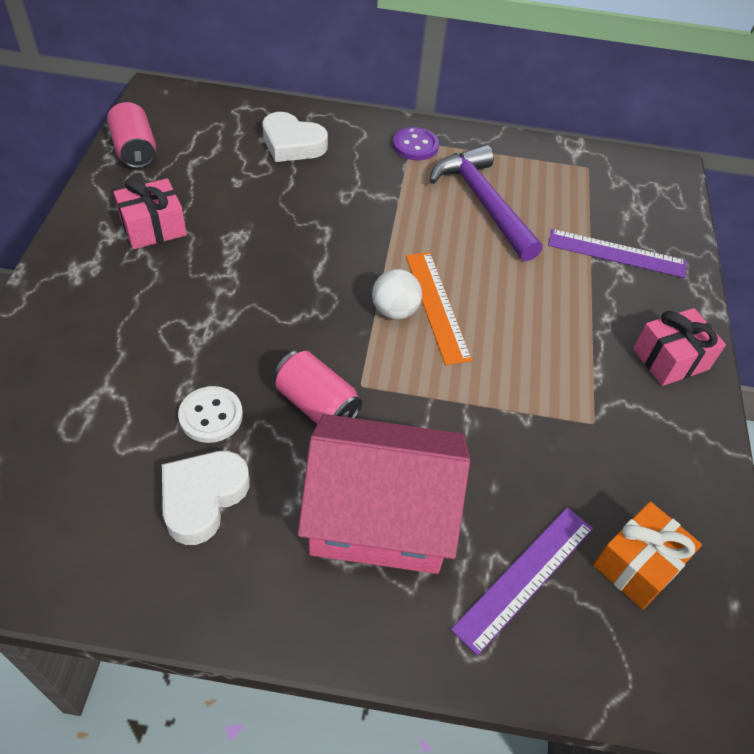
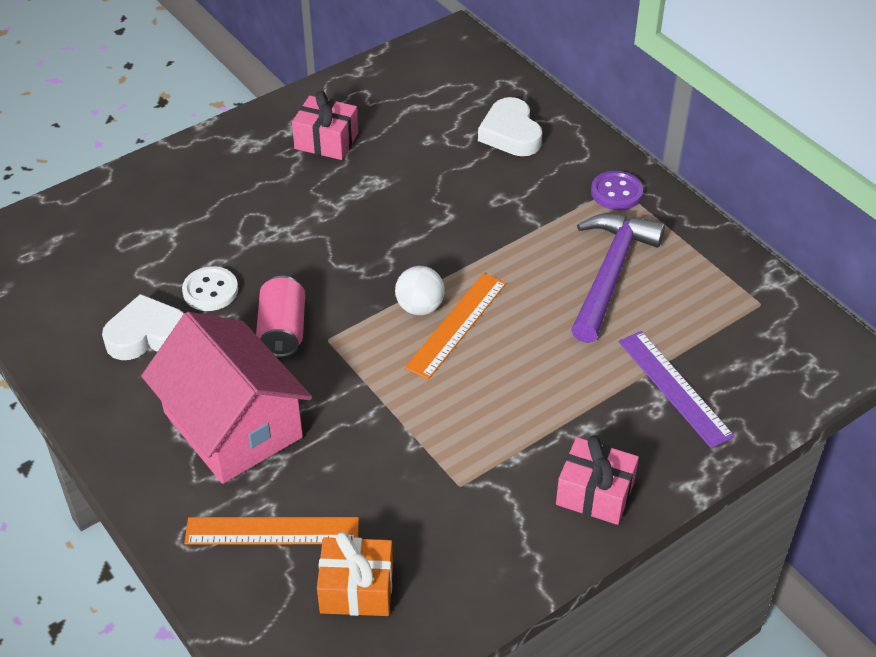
camera: 50 degrees right, 5 degrees down
pink can [107,102,156,168] -> none
purple ruler [451,507,593,656] -> orange ruler [184,517,359,544]

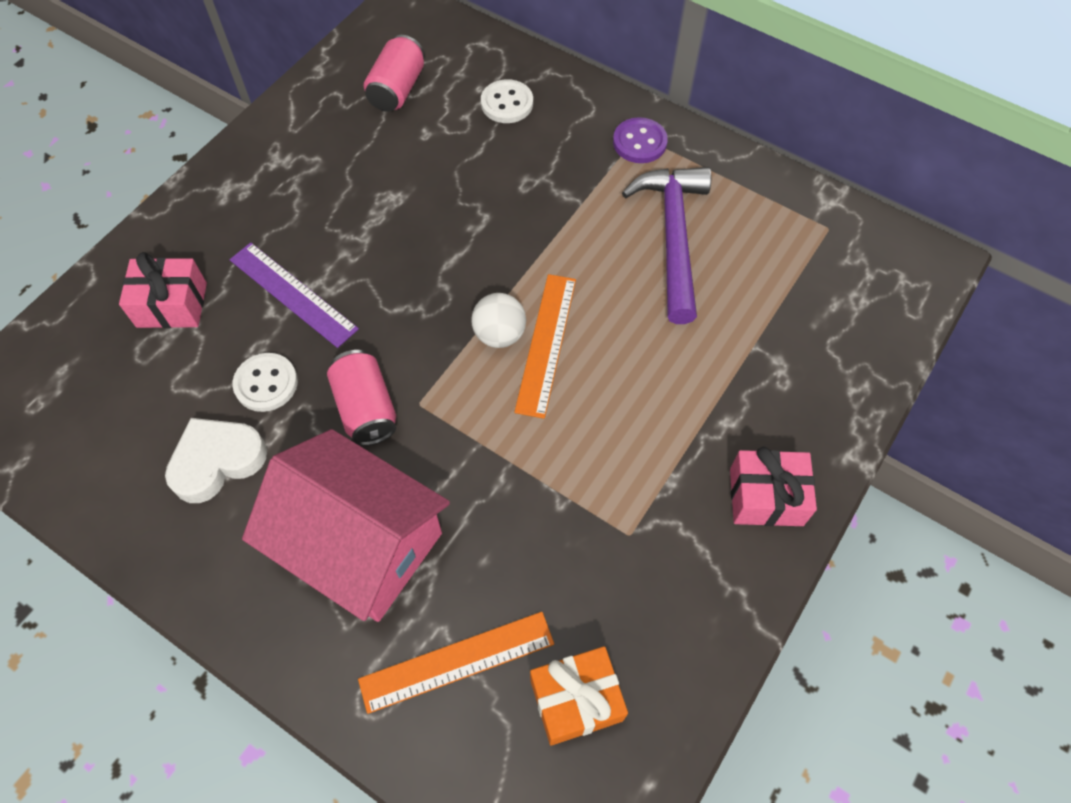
camera: 20 degrees left, 15 degrees up
pink gift [292,91,358,160] -> pink gift moved to [119,252,207,328]
white heart [478,97,542,156] -> white button [481,79,533,123]
purple ruler [619,331,735,448] -> purple ruler moved to [230,243,359,348]
none -> pink can [364,35,424,112]

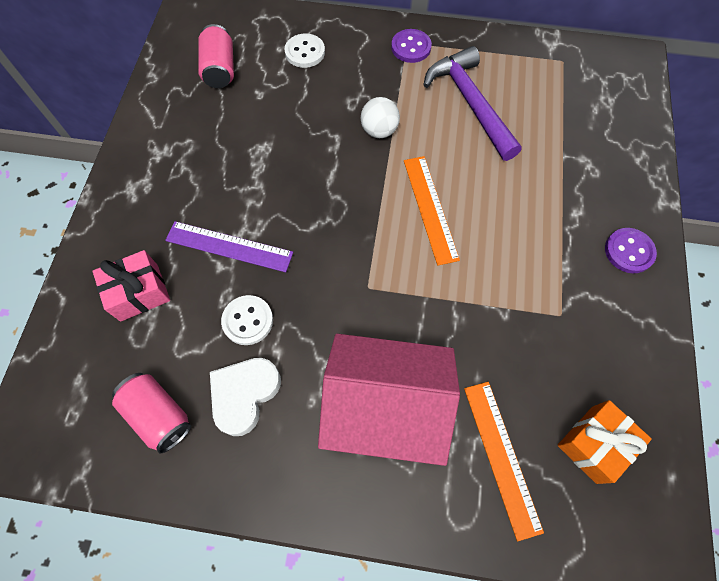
camera: 25 degrees left, 5 degrees up
pink can [327,350,396,446] -> pink can moved to [112,373,191,454]
orange ruler [358,612,554,714] -> orange ruler turned 60 degrees counterclockwise [464,382,544,541]
white ball [471,293,526,348] -> white ball moved to [361,97,400,138]
pink gift [730,447,817,526] -> purple button [605,228,657,273]

